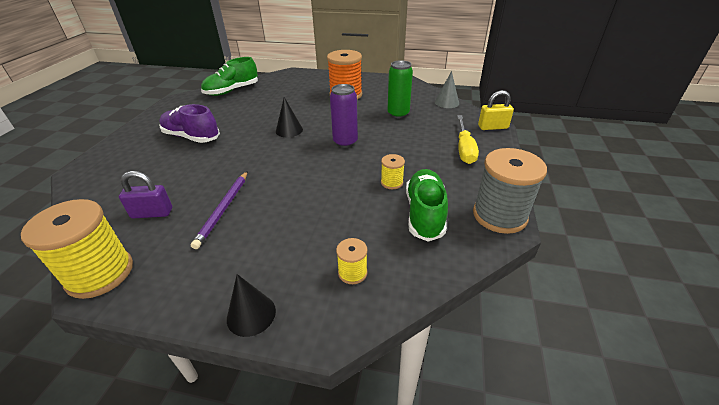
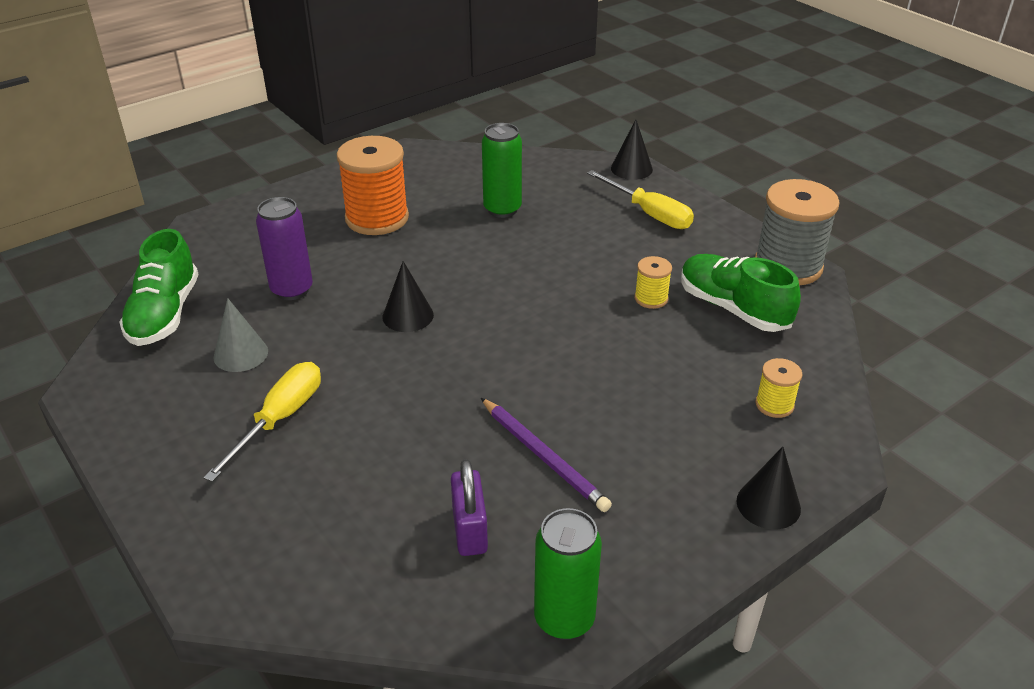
camera: 50 degrees left, 0 degrees up
yellow spool [21,199,133,299] -> green can [534,508,602,640]
purple padlock [119,171,172,218] -> purple padlock turned 45 degrees counterclockwise [451,459,488,556]
purple shoe [159,104,220,143] -> yellow screwdriver [203,362,321,482]
purple can [330,84,358,148] -> purple can moved to [256,197,313,300]
grey cone [435,71,459,108] -> grey cone moved to [213,298,268,372]
yellow padlock [478,90,514,130] -> black cone [611,120,653,180]

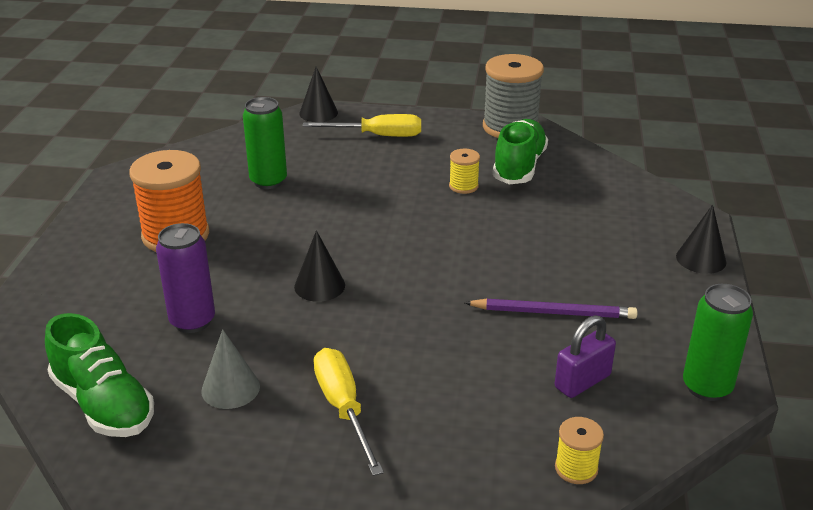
camera: 45 degrees left, 5 degrees down
purple padlock [451,459,488,556] -> purple padlock turned 75 degrees counterclockwise [555,315,616,398]
green shoe [681,254,801,332] -> green shoe turned 105 degrees clockwise [492,119,548,184]
yellow spool [755,358,802,418] -> yellow spool moved to [555,417,604,484]

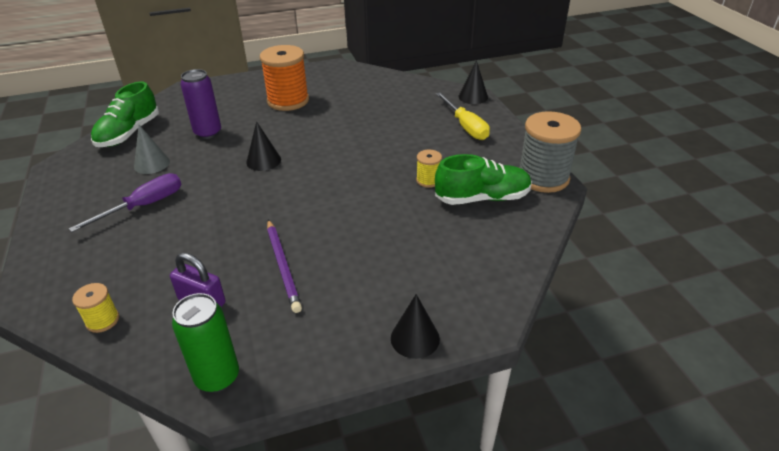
camera: 65 degrees right, 5 degrees up
green can [243,97,287,189] -> none
yellow screwdriver [314,348,384,476] -> purple screwdriver [68,173,182,232]

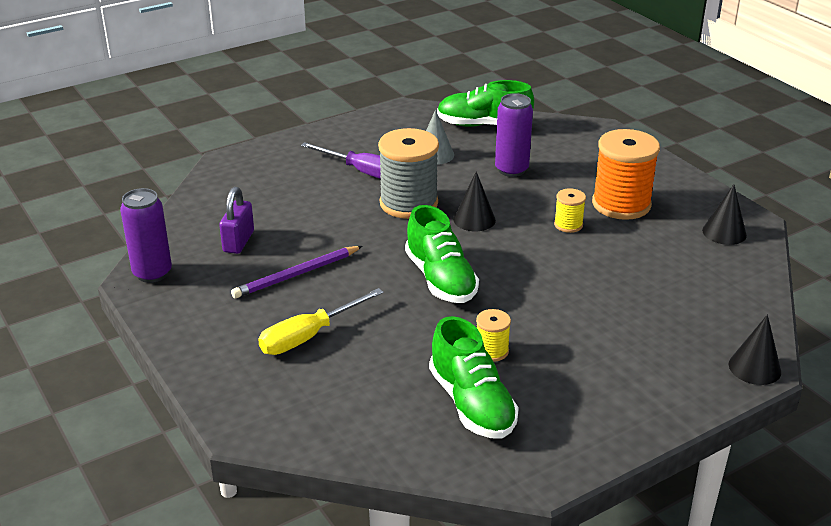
camera: 75 degrees right, 5 degrees down
yellow spool [72,283,119,333] -> yellow spool moved to [554,188,586,233]
green can [172,293,239,393] -> purple can [120,188,172,283]
black cone [391,294,440,359] -> black cone moved to [702,184,747,245]
yellow screwdriver [436,92,490,140] -> yellow screwdriver moved to [258,288,384,355]
grey spool [519,111,581,193] -> grey spool moved to [378,128,439,219]
none -> green shoe [405,205,479,303]

